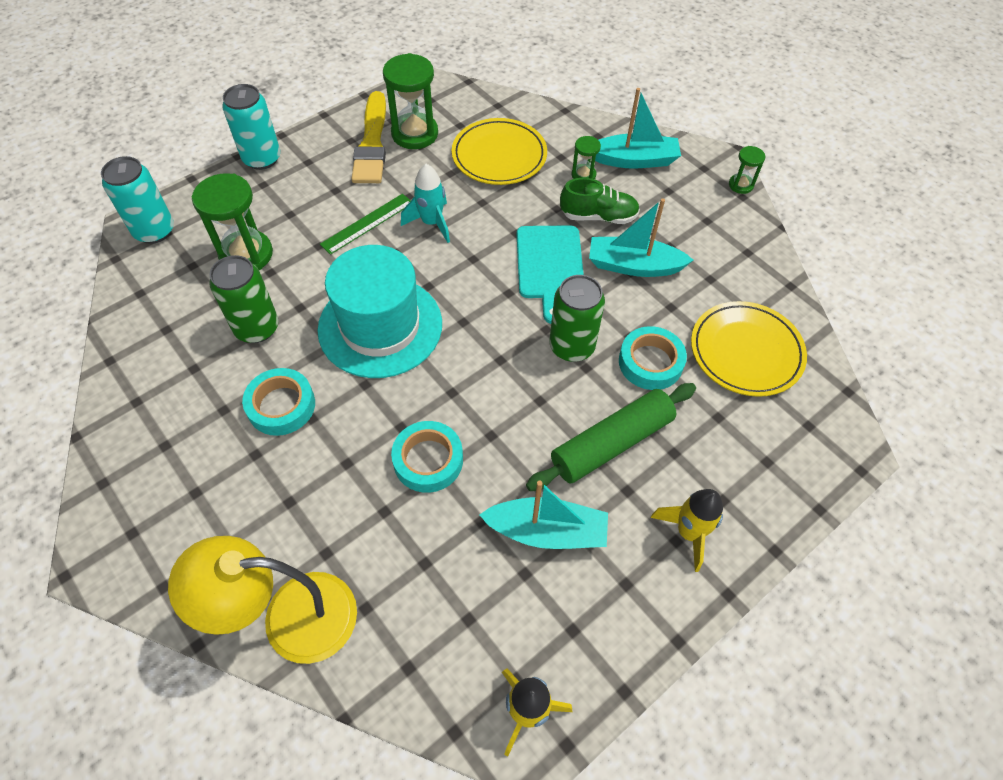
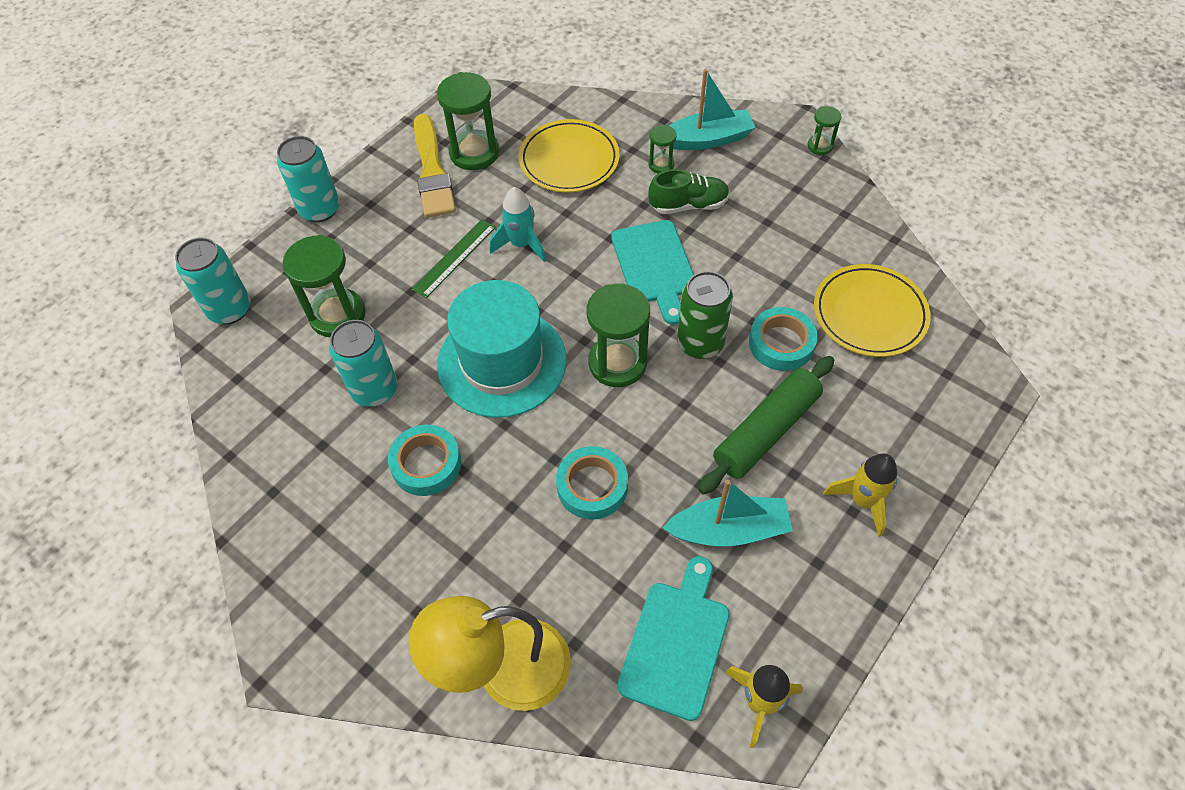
camera: 10 degrees left, 0 degrees up
green can [209,255,279,343] -> turquoise can [329,320,397,407]
turquoise boat [589,198,693,277] -> none
none -> green hourglass [587,284,650,387]
none -> turquoise cutting board [617,556,730,721]

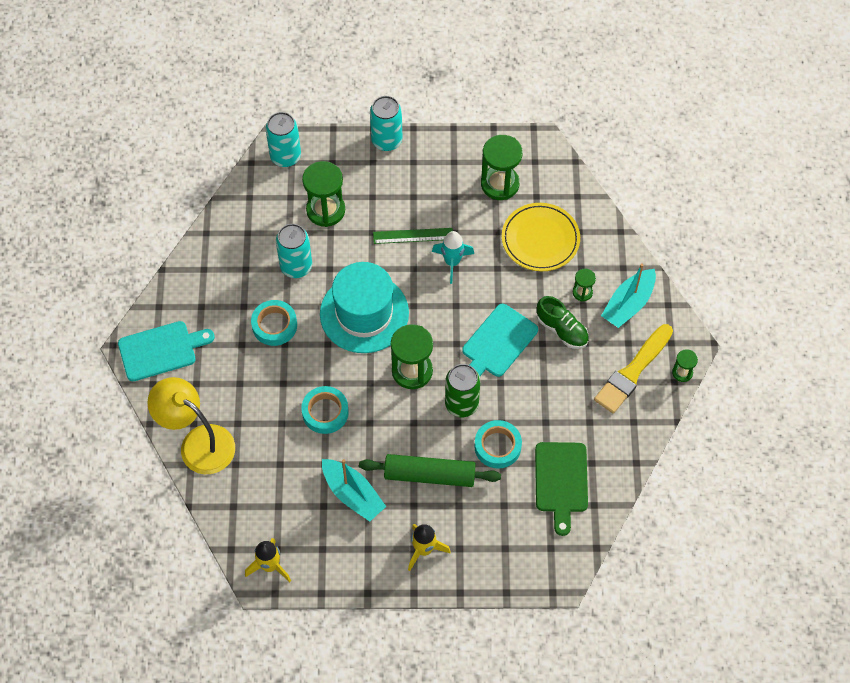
camera: 50 degrees right, 5 degrees up
yellow brush [414,114,456,218] -> yellow brush moved to [594,324,673,413]
turquoise cutting board [617,556,730,721] -> turquoise cutting board moved to [118,321,215,381]
turquoise boat [669,69,756,150] -> turquoise boat turned 90 degrees clockwise [601,263,656,328]
yellow plate [814,264,931,357] -> green cutting board [535,442,588,536]

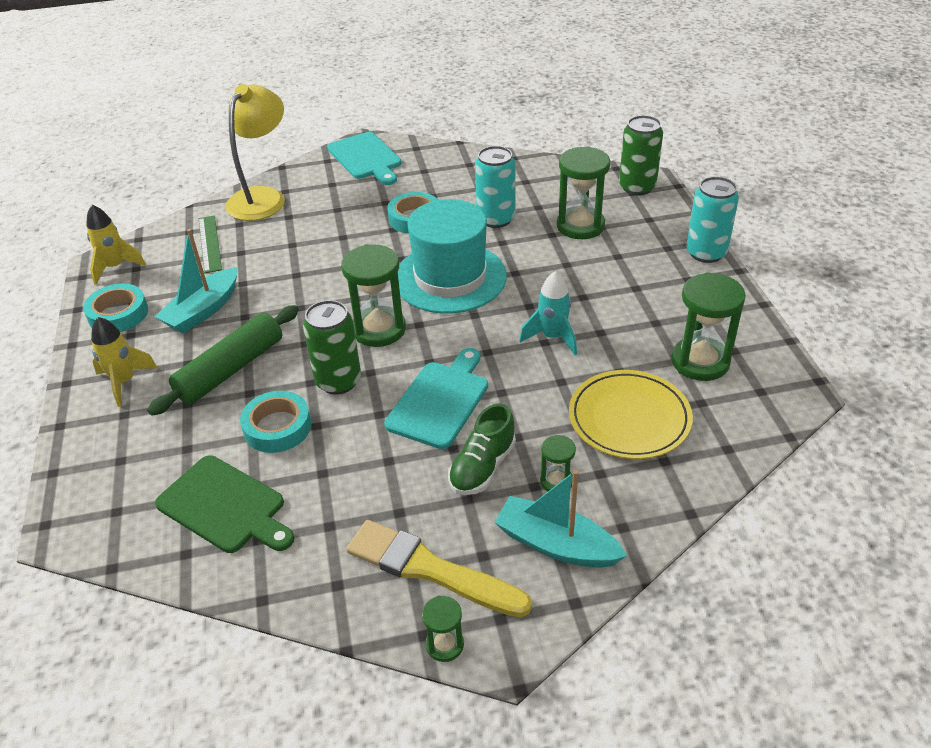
camera: 80 degrees right, 20 degrees down
turquoise can [266,112,301,167] -> green can [619,115,663,196]
turquoise tape [301,386,349,434] -> turquoise tape moved to [83,284,148,332]
green rolling pin [359,454,501,487] -> green rolling pin turned 45 degrees clockwise [147,305,299,416]
green ruler [373,228,453,244] -> green ruler moved to [199,215,222,273]
turquoise cutting board [462,304,538,377] -> turquoise cutting board turned 90 degrees clockwise [384,348,488,449]
green cutting board [535,442,588,536] -> green cutting board turned 135 degrees counterclockwise [155,455,294,553]

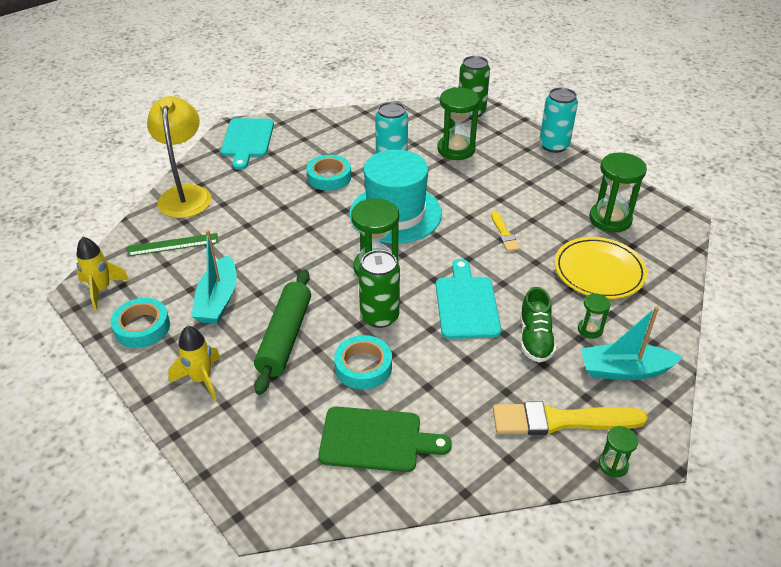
camera: 30 degrees left, 0 degrees up
green ruler [199,215,222,273] -> green ruler turned 60 degrees counterclockwise [127,233,219,257]
turquoise cutting board [327,132,402,185] -> turquoise cutting board turned 60 degrees clockwise [221,118,274,170]
turquoise rocket [519,271,577,355] -> yellow brush [491,211,520,252]

